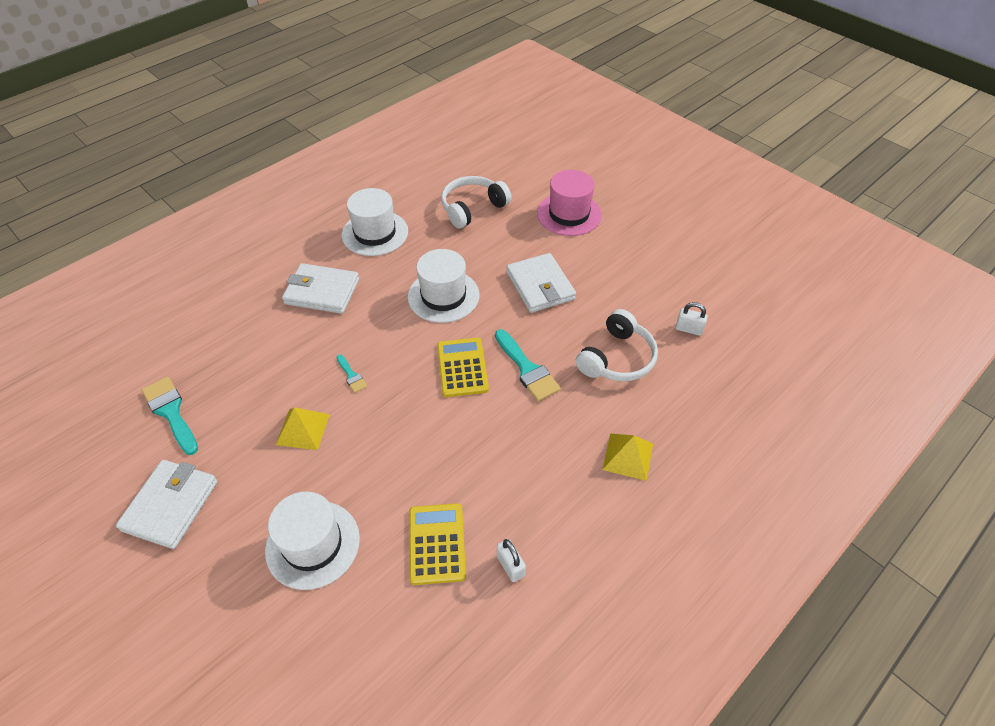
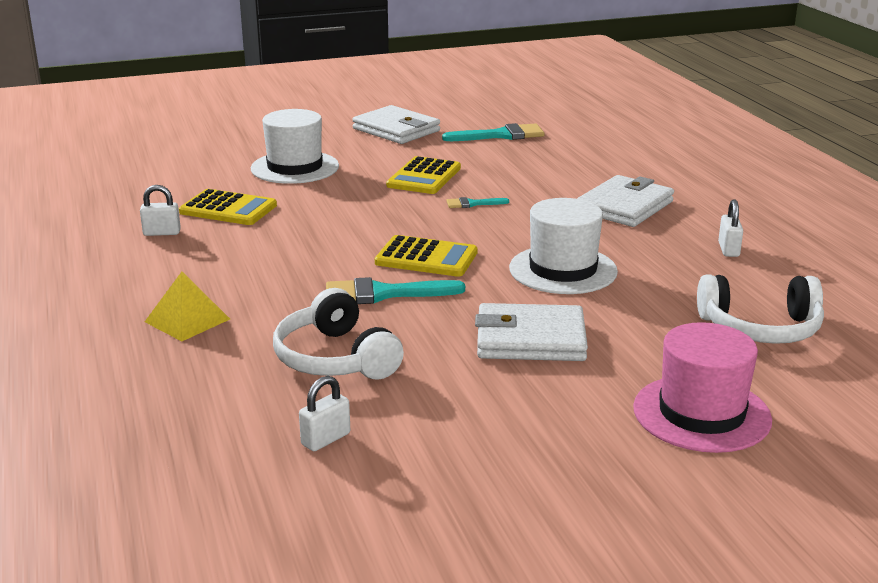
camera: 115 degrees right, 25 degrees down
yellow pyramid [276,407,330,450] -> yellow calculator [386,156,461,194]
white hat [342,188,408,256] -> white padlock [718,199,743,257]
white headphones [441,176,512,229] -> white headphones turned 105 degrees clockwise [697,274,824,344]

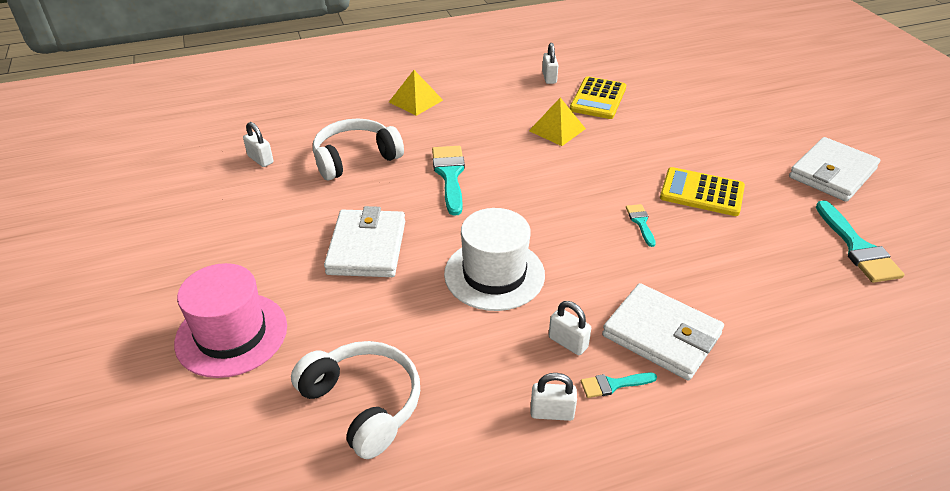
camera: 90 degrees right, 15 degrees up
white hat [251,109,339,184] -> none
yellow calculator [375,235,478,277] -> none
white headphones [697,274,824,344] -> white headphones turned 135 degrees clockwise [291,341,420,459]
none -> yellow pyramid [529,98,586,146]
none -> white padlock [549,301,591,355]
none -> turquoise brush [581,373,657,398]

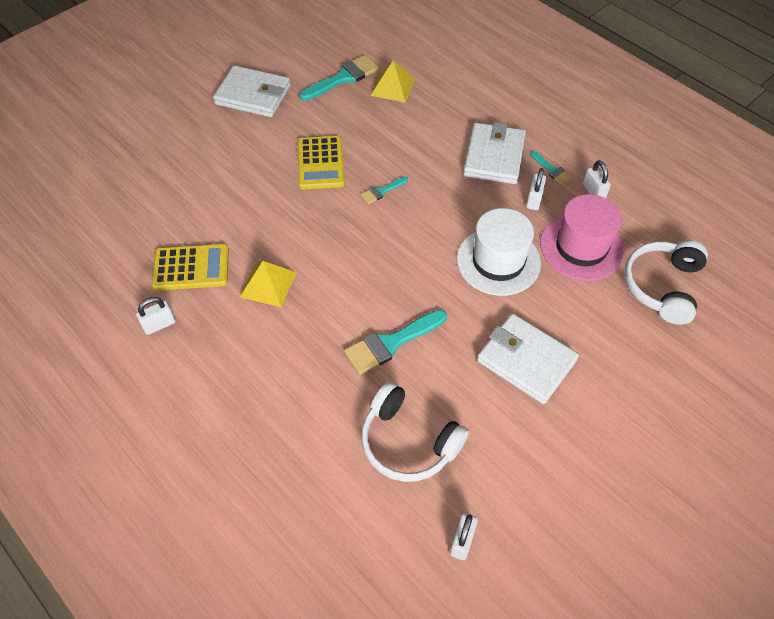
camera: 115 degrees left, 15 degrees up
pink hat [174,263,287,378] -> pink hat moved to [540,194,624,281]
white wallet [324,206,405,277] -> white wallet turned 60 degrees clockwise [477,314,579,404]
yellow pyramid [389,70,443,116] -> yellow pyramid moved to [370,60,415,103]

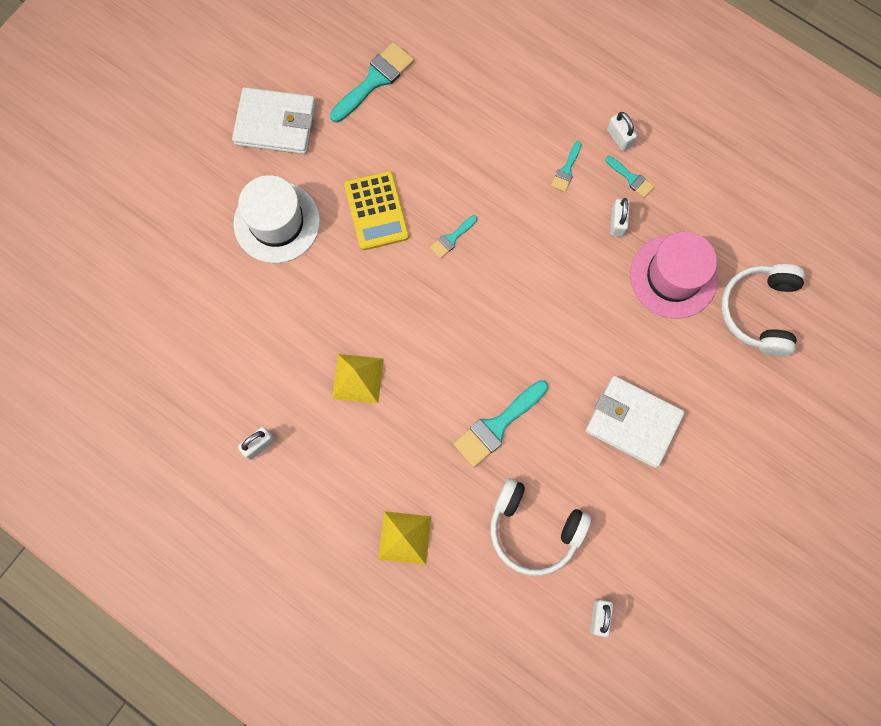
camera: 10 degrees left, 20 degrees up
yellow calculator [152,244,229,291] -> none
yellow pyramid [370,60,415,103] -> yellow pyramid moved to [378,511,431,565]
white hat [457,208,541,296] -> white hat moved to [233,175,320,263]
white wallet [463,122,526,184] -> turquoise brush [551,141,582,192]
white padlock [583,160,611,198] -> white padlock moved to [607,112,637,151]

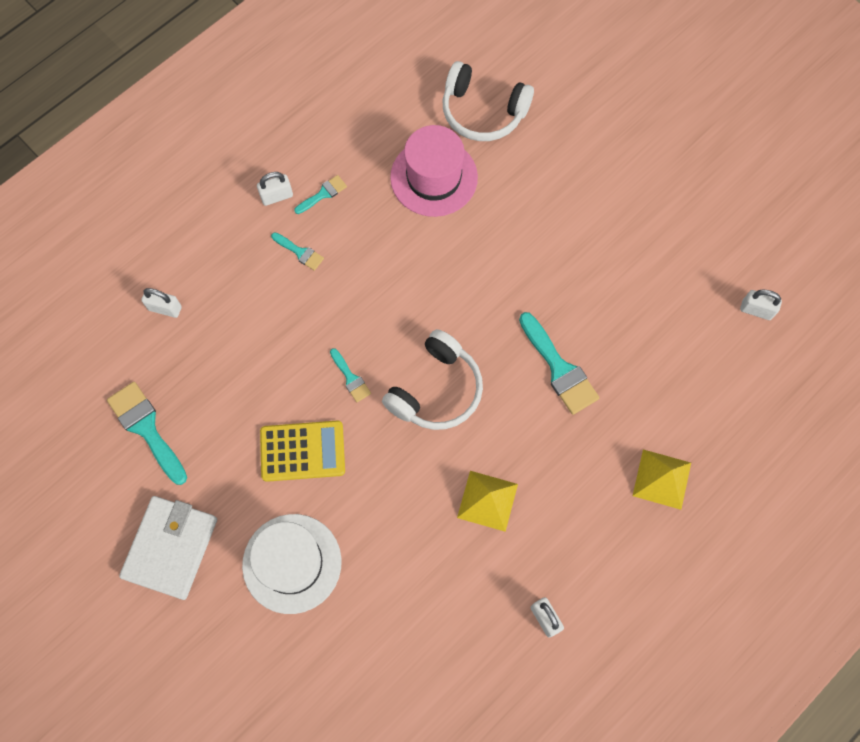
camera: 80 degrees left, 5 degrees down
white headphones [490,478,592,576] -> white headphones moved to [382,329,483,430]
white wallet [585,376,685,468] -> none
white padlock [610,198,630,237] -> white padlock moved to [141,288,182,318]

